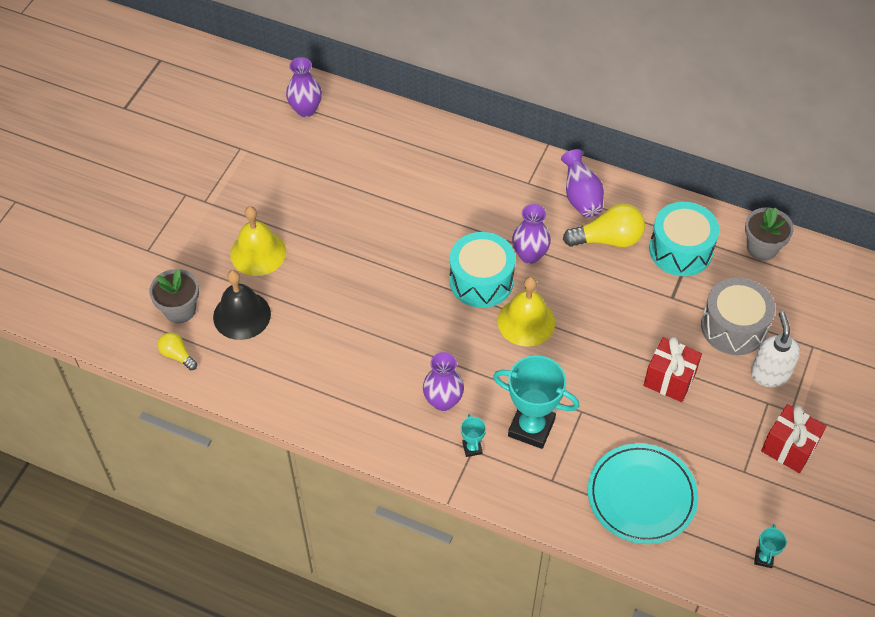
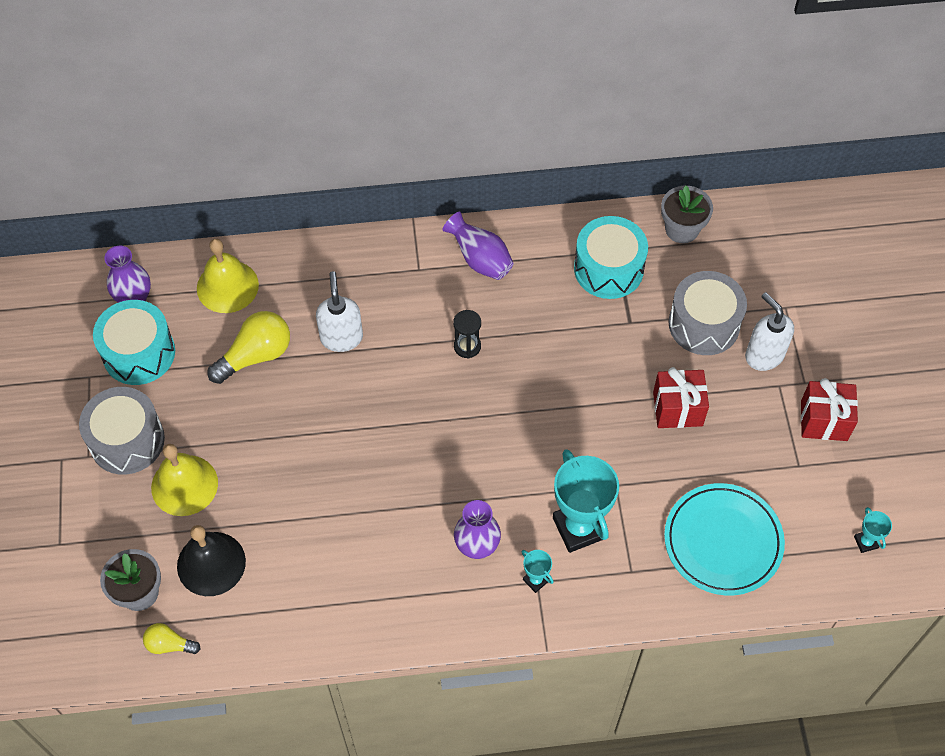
camera: 30 degrees left, 5 degrees up
turquoise drum [449,232,515,308] -> turquoise drum moved to [93,300,175,385]
turquoise trophy [493,355,579,449] -> turquoise trophy turned 75 degrees clockwise [553,449,619,553]
yellow bell [498,277,555,347] -> yellow bell moved to [197,239,259,313]
purple vase [512,204,551,264] -> black hourglass [453,310,481,359]
yellow light bulb [563,204,645,247] -> yellow light bulb moved to [208,311,290,384]
none -> grey drum [79,387,165,475]
none -> white soap dispenser [316,271,363,352]

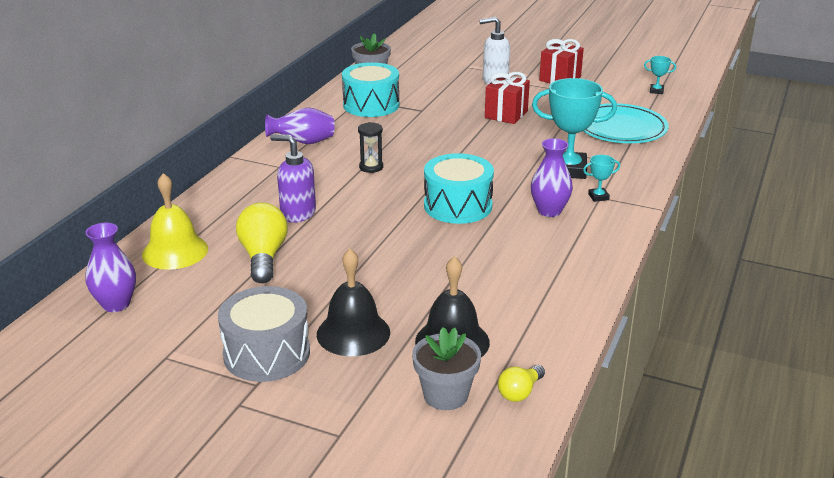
camera: 60 degrees left, 30 degrees down
turquoise drum [93,300,175,385] -> turquoise drum moved to [424,153,494,224]
yellow bell [151,444,218,516] -> black bell [317,249,390,356]
white soap dispenser [316,271,363,352] -> purple soap dispenser [270,134,316,223]
grey drum [669,271,747,355] -> none

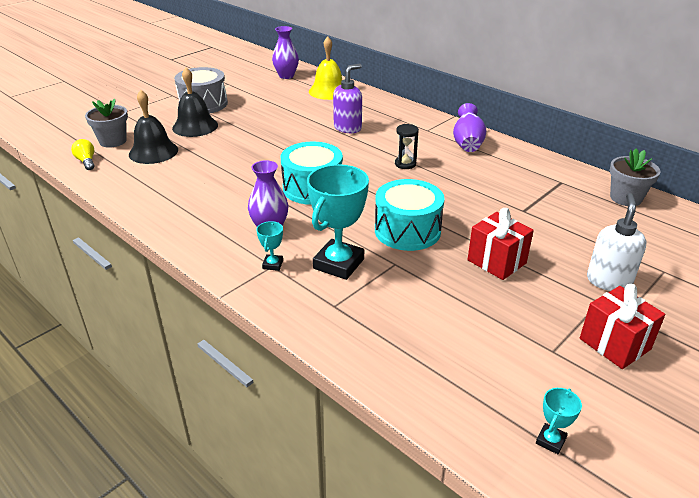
camera: 110 degrees right, 5 degrees up
yellow light bulb [236,202,288,283] -> none
turquoise drum [342,62,399,117] -> turquoise drum moved to [375,179,445,251]
turquoise plate [583,103,669,143] -> none

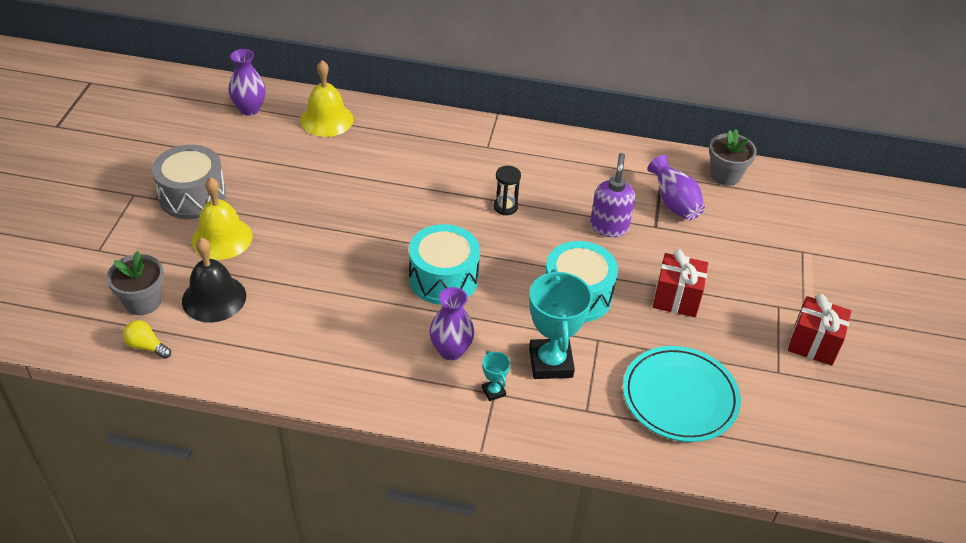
camera: 35 degrees left, 10 degrees up
black bell [172,68,218,137] -> yellow bell [192,177,253,260]
purple soap dispenser [333,64,362,133] -> purple soap dispenser moved to [590,153,635,237]
purple vase [453,103,486,152] -> purple vase moved to [647,155,705,220]
turquoise trophy [536,388,582,454] -> none
white soap dispenser [587,193,647,291] -> none
none -> turquoise plate [623,346,741,442]

